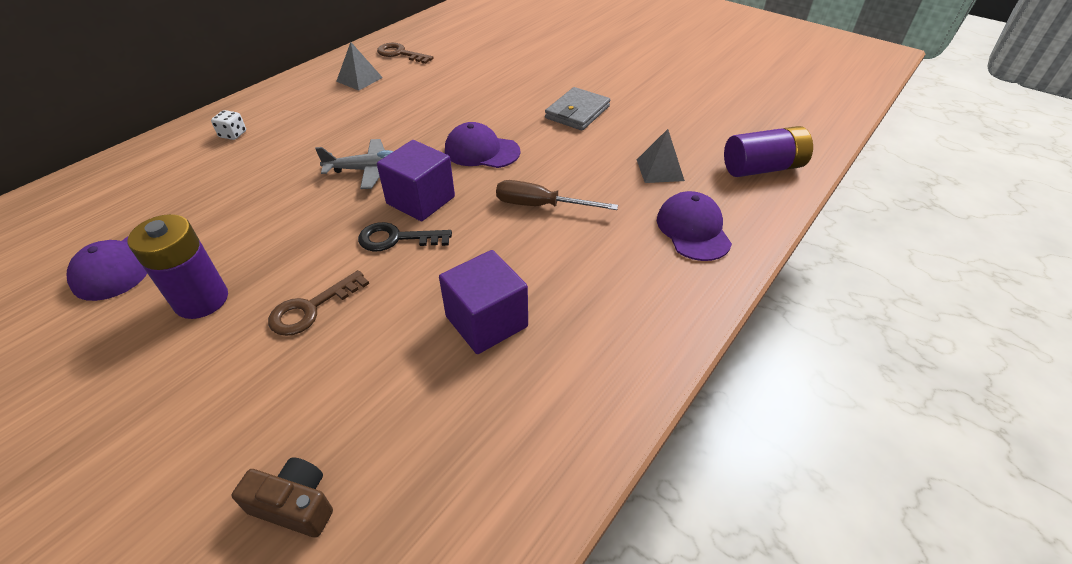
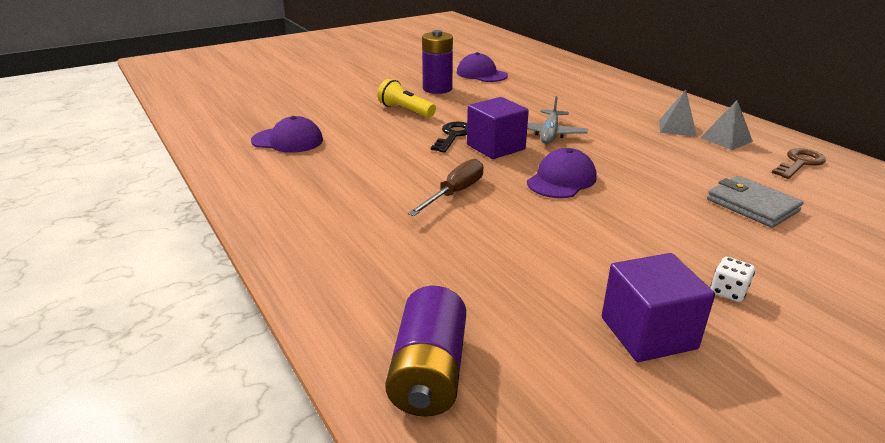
camera: 110 degrees right, 15 degrees down
white dice [211,110,246,140] -> white dice moved to [711,257,755,302]
brown camera [232,457,333,538] -> none
brown key [268,270,369,336] -> yellow flashlight [377,79,436,118]
purple cube [439,250,528,354] -> purple cube moved to [602,253,715,362]
grey wallet [545,87,610,131] -> grey wallet moved to [707,176,803,228]
grey pyramid [637,129,685,183] -> grey pyramid moved to [659,90,697,137]
purple cap [657,191,732,261] -> purple cap moved to [251,116,323,153]

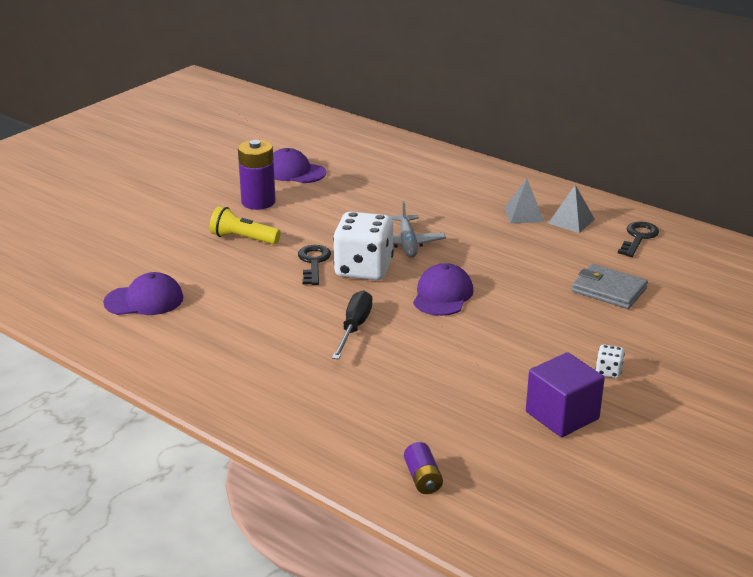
camera: 20 degrees left, 0 degrees up
purple battery [385,286,466,417] -> purple battery [404,442,443,494], size x0.56
brown screwdriver [408,159,484,216] -> black screwdriver [332,290,372,360]
purple cube [467,97,529,159] -> white dice [333,212,394,280]
brown key [772,148,826,179] -> black key [618,221,659,257]

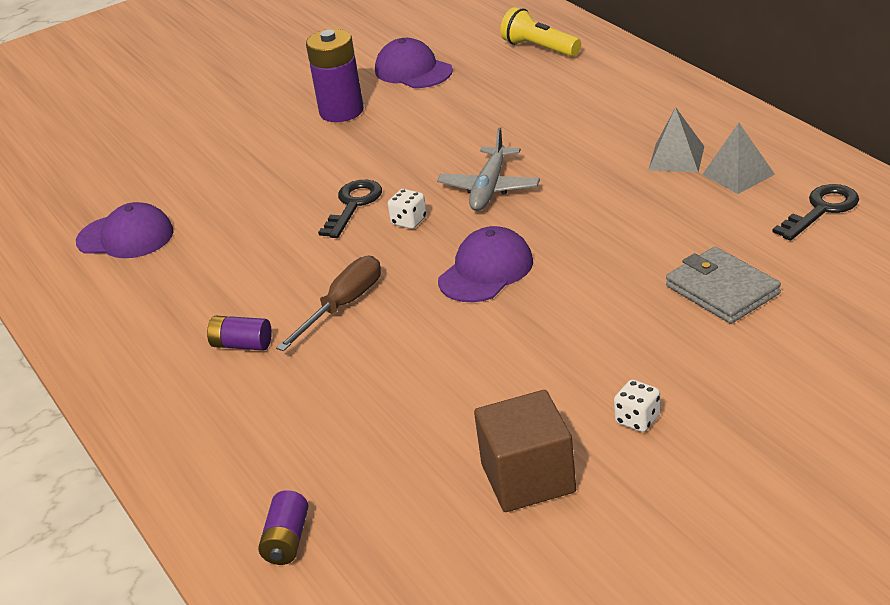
camera: 25 degrees right, 5 degrees up
yellow flashlight [210,206,281,244] -> yellow flashlight moved to [500,7,581,57]
black screwdriver [332,290,372,360] -> brown screwdriver [276,256,381,351]
white dice [333,212,394,280] -> white dice [388,189,427,229], size x0.41
purple cube [526,352,605,437] -> brown cube [474,390,576,512]
none -> purple battery [207,316,272,351]

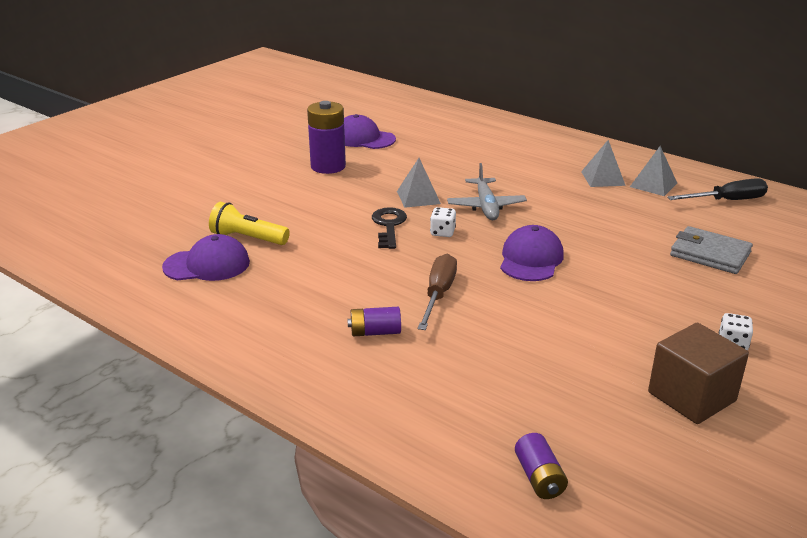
camera: 25 degrees left, 5 degrees down
yellow flashlight [500,7,581,57] -> yellow flashlight moved to [209,202,290,245]
black key [773,184,859,241] -> black screwdriver [667,178,768,200]
none -> grey pyramid [397,158,441,208]

